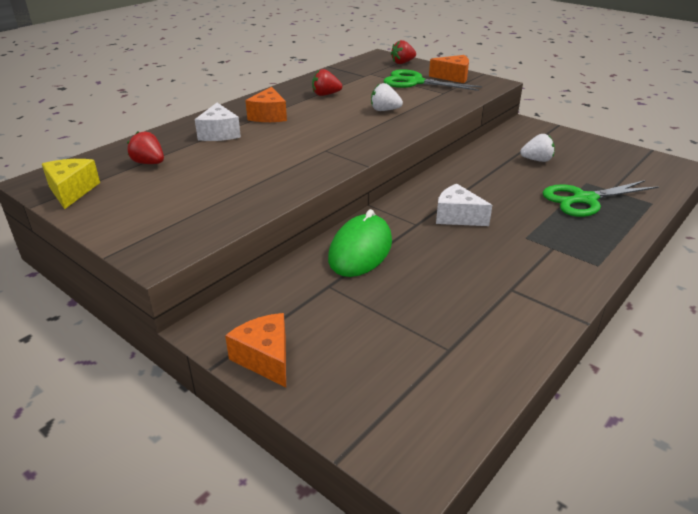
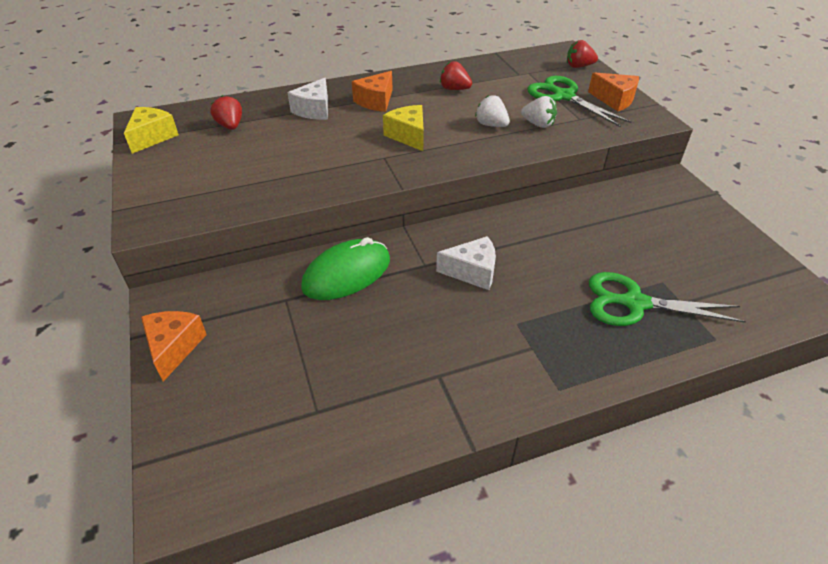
camera: 30 degrees right, 10 degrees up
white cheese [436,184,492,226] -> white cheese turned 120 degrees clockwise [436,236,496,290]
white strawberry [520,134,555,162] -> white strawberry moved to [521,96,557,128]
none -> yellow cheese [383,105,424,151]

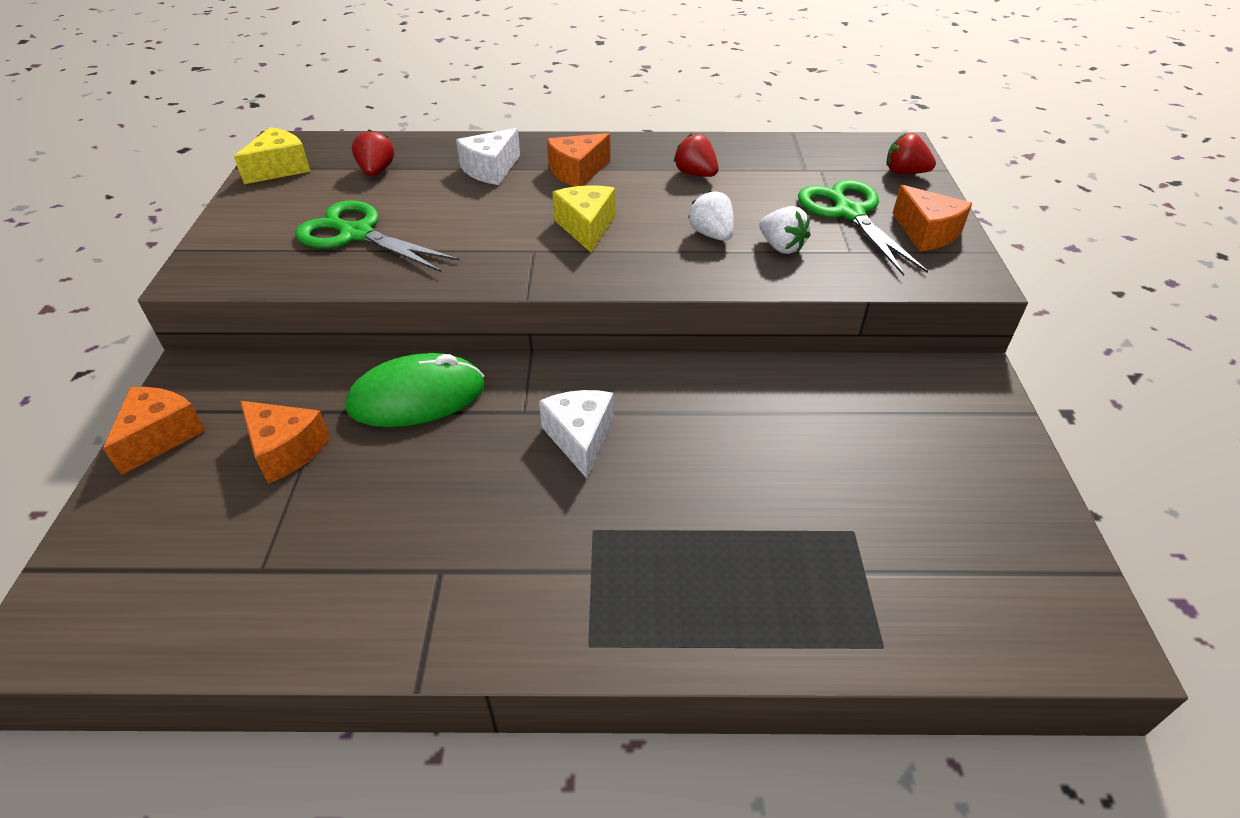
camera: 20 degrees right, 0 degrees up
white cheese [436,236,496,290] -> white cheese turned 120 degrees counterclockwise [539,390,614,478]
green scissors [589,272,746,326] -> green scissors moved to [296,200,460,272]
none -> orange cheese [240,401,330,484]

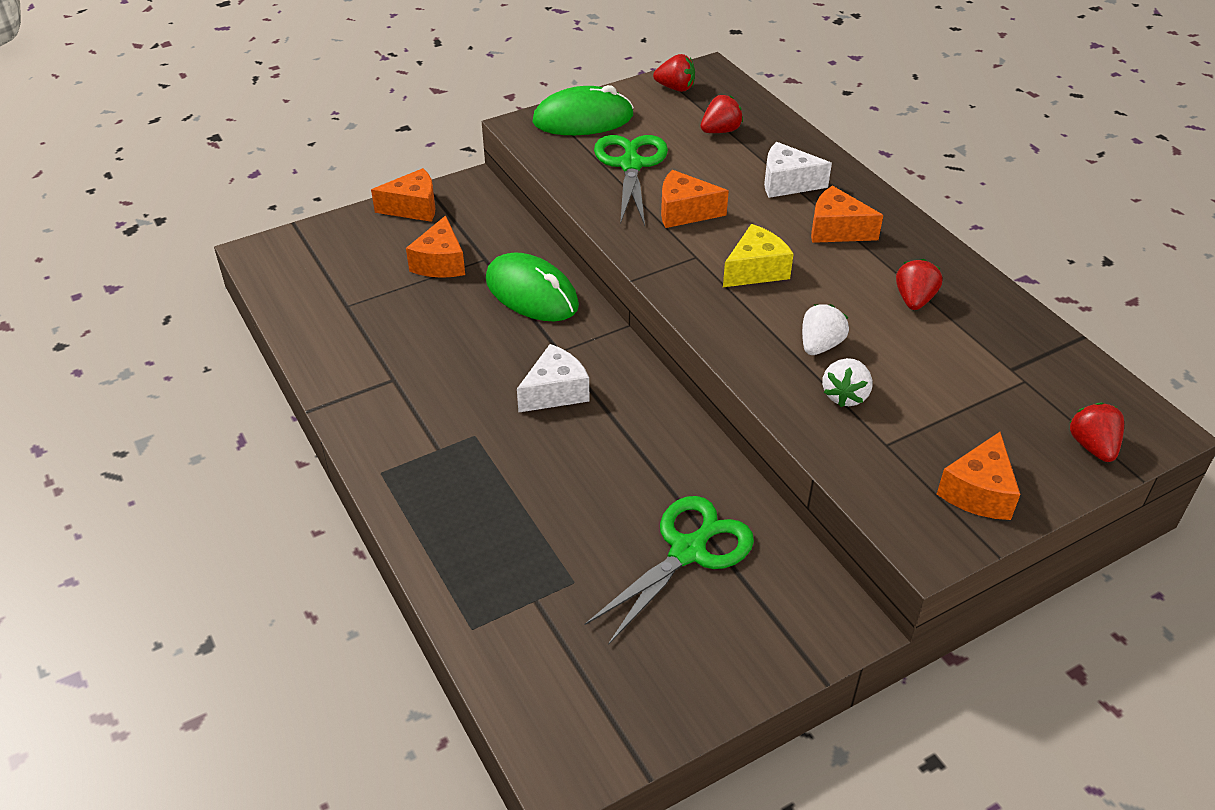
camera: 60 degrees right, 0 degrees up
yellow cheese [234,127,311,184] -> red strawberry [653,54,695,92]
green scissors [798,180,928,276] -> green scissors moved to [585,496,754,645]
none -> green mouse [533,85,634,135]
none -> orange cheese [661,170,729,228]

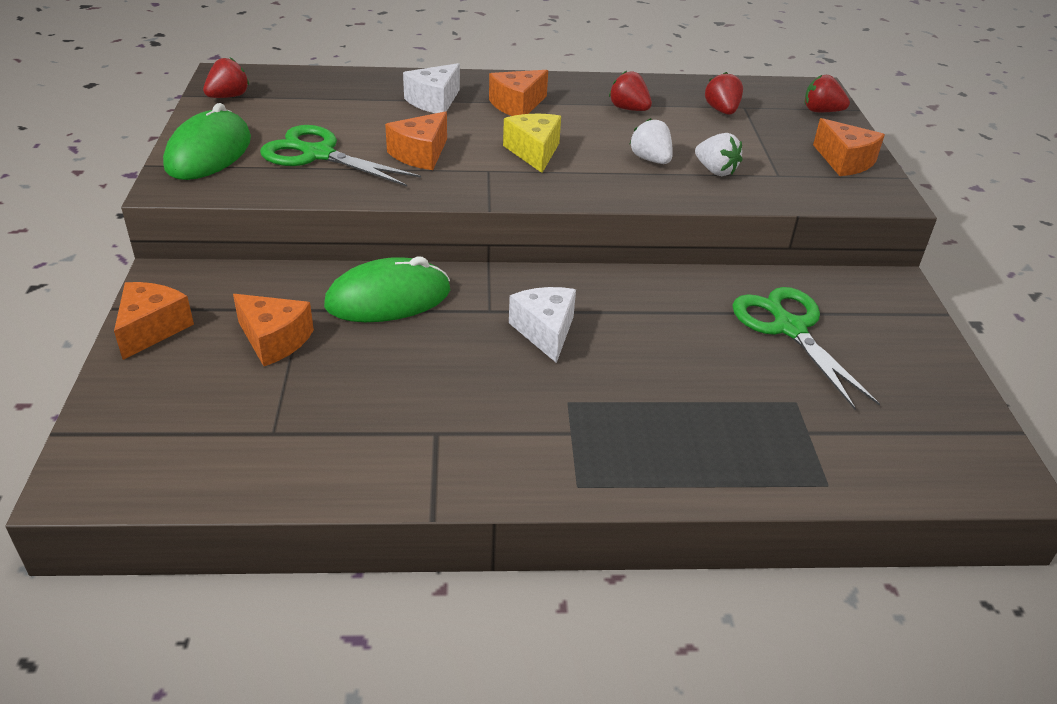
camera: 65 degrees left, 5 degrees down
red strawberry [701,95,743,133] -> red strawberry moved to [705,72,743,115]

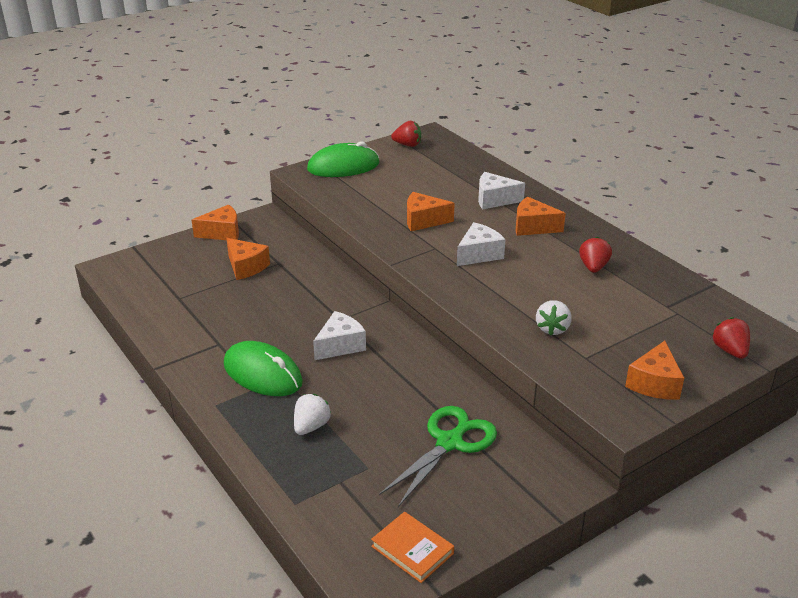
camera: 60 degrees right, 5 degrees down
orange cheese [233,294,314,366] -> orange cheese turned 45 degrees counterclockwise [226,238,270,280]
green scissors [260,125,421,186] -> none
green mouse [324,256,450,322] -> green mouse moved to [224,341,303,396]
yellow cheese [503,114,561,173] -> white cheese [457,222,506,266]
white strawberry [630,118,673,164] -> white strawberry moved to [294,394,331,435]
red strawberry [705,72,743,115] -> none
none -> orange book [371,512,454,583]

